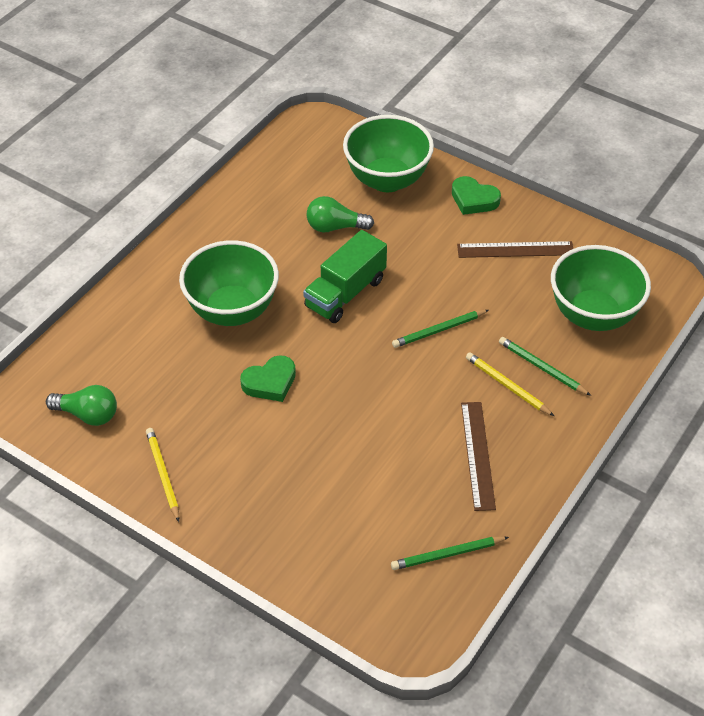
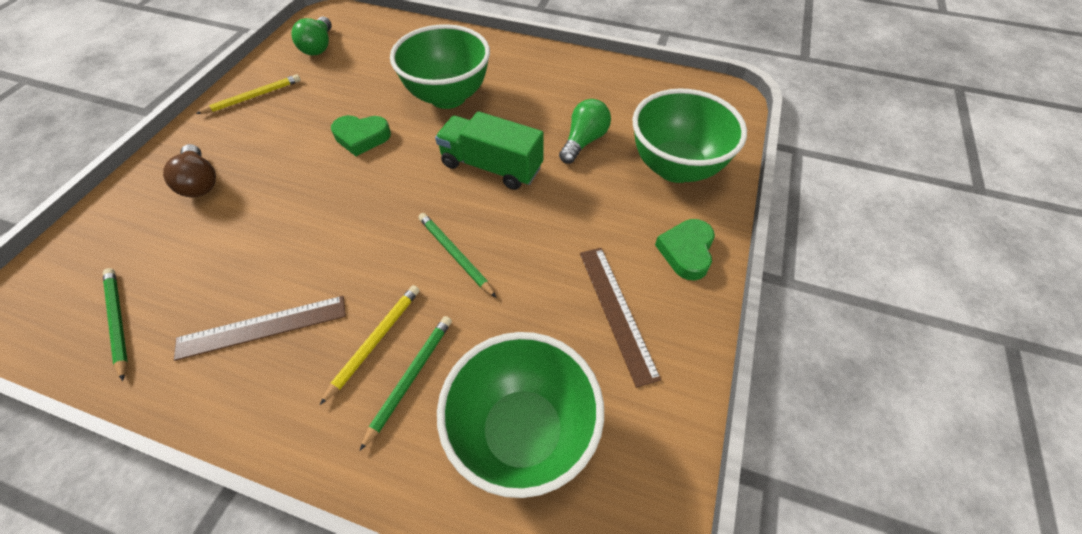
camera: 75 degrees right, 5 degrees up
green heart [240,355,296,402] -> green heart turned 45 degrees counterclockwise [331,115,391,156]
green light bulb [306,196,374,232] -> green light bulb turned 45 degrees clockwise [559,99,611,164]
none -> brown light bulb [163,144,216,197]

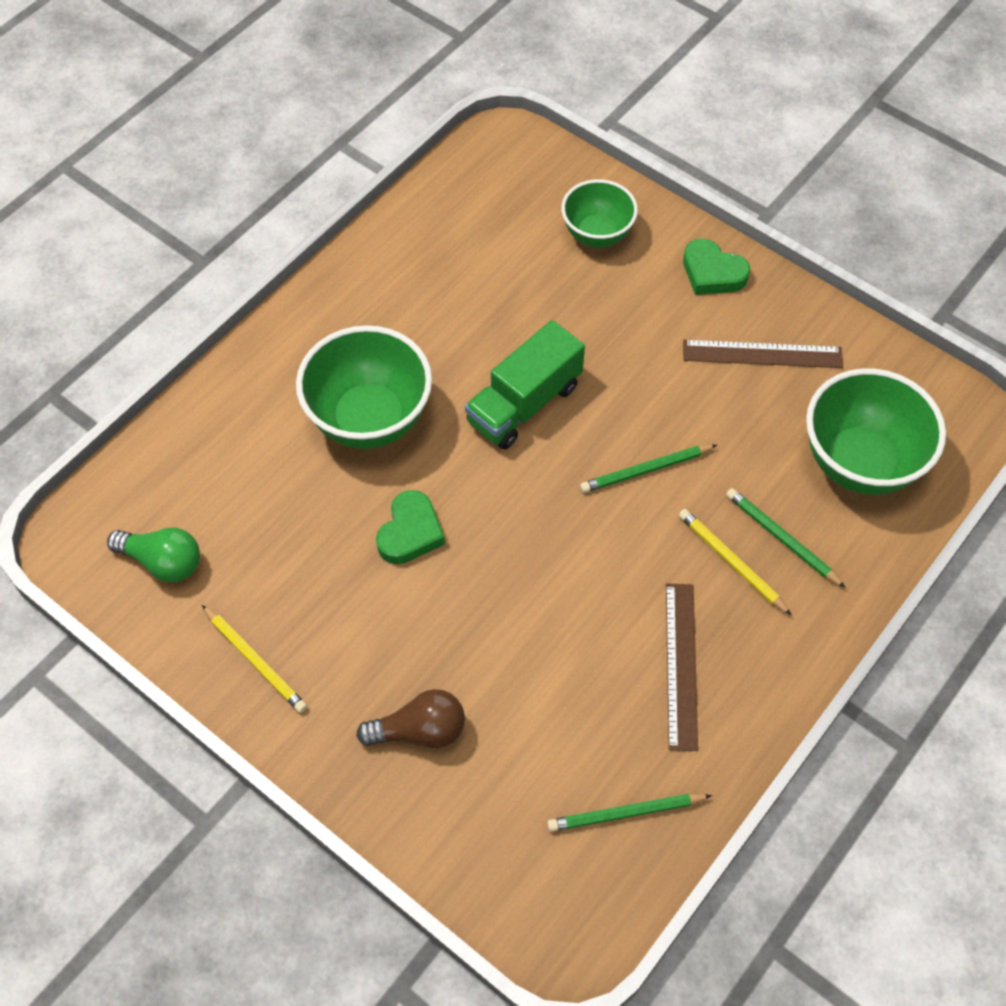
camera: 70 degrees left, 5 degrees up
yellow pencil [196,74,301,114] -> yellow pencil turned 150 degrees clockwise [202,605,307,713]
green light bulb [559,99,611,164] -> none
green bowl [632,88,747,183] -> green bowl [561,179,638,247], size x0.62

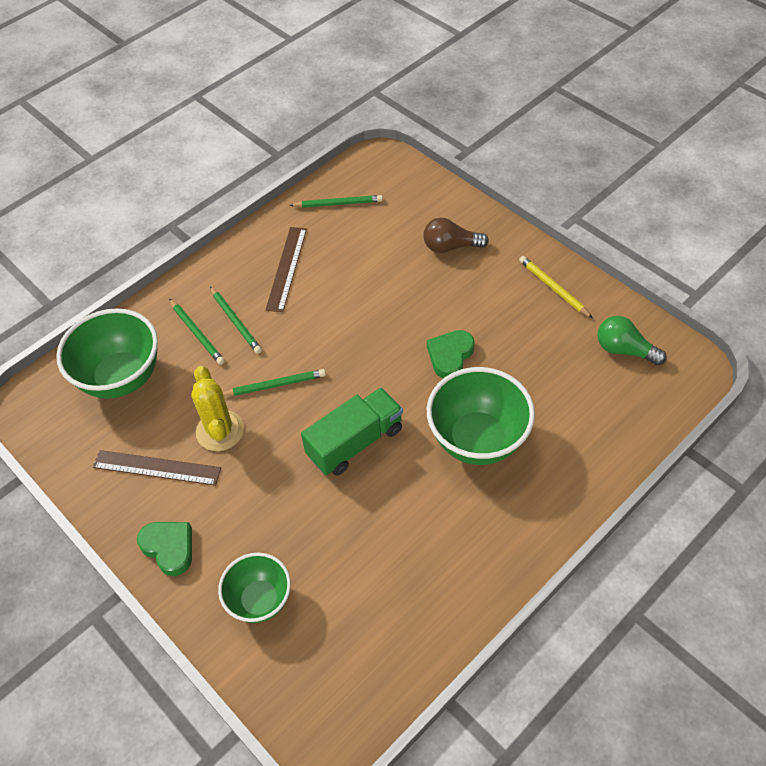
camera: 170 degrees left, 5 degrees down
yellow pencil [679,509,792,615] -> green pencil [210,286,262,354]
none -> yellow cactus [191,366,244,451]

